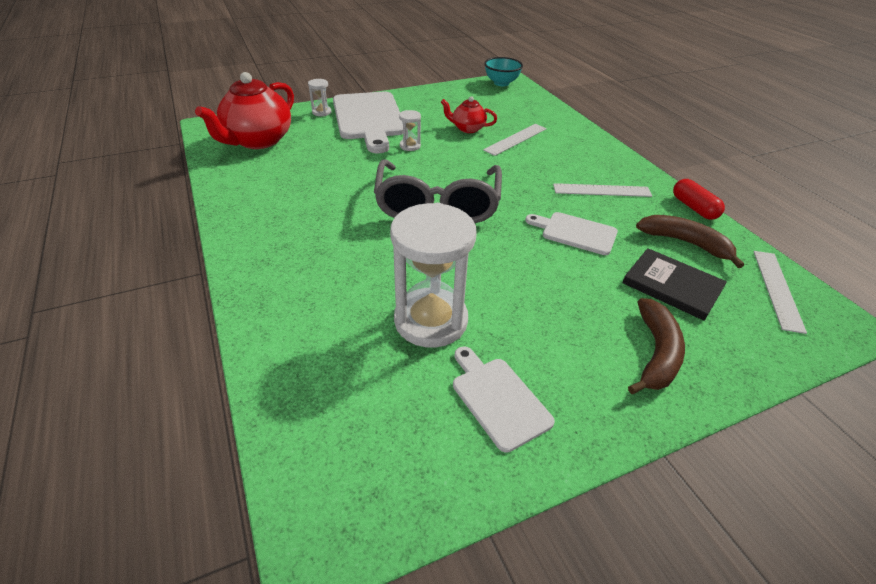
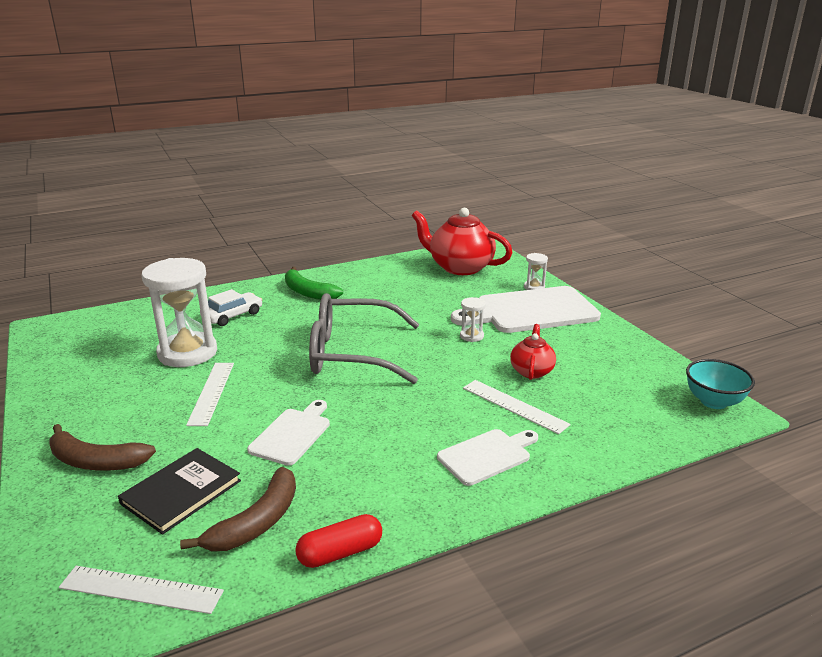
camera: 90 degrees right, 15 degrees down
white cutting board [453,346,555,453] -> white cutting board moved to [437,429,538,486]
white ruler [553,183,652,197] -> white ruler moved to [186,363,234,426]
none -> white car [200,289,262,326]
none -> green banana [285,267,343,300]

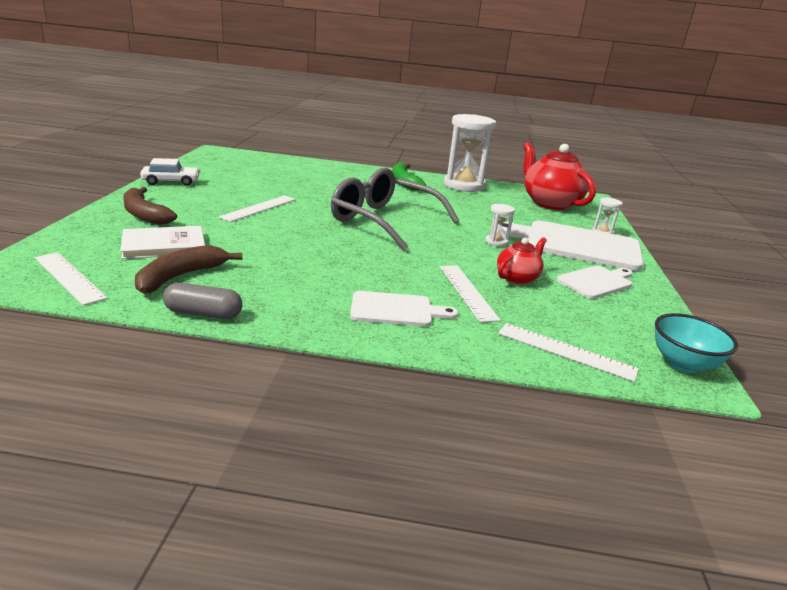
camera: 30 degrees right, 0 degrees up
black book [118,448,241,535] -> white book [120,226,205,259]
white hourglass [142,258,217,367] -> white hourglass moved to [444,114,496,192]
brown banana [180,467,296,551] -> brown banana turned 150 degrees clockwise [135,245,242,294]
white car [200,289,262,326] -> white car moved to [140,158,200,186]
white cutting board [247,400,330,466] -> white cutting board moved to [556,266,633,299]
red capsule [295,514,382,568] -> grey capsule [163,283,243,319]
none -> white ruler [498,323,639,382]

